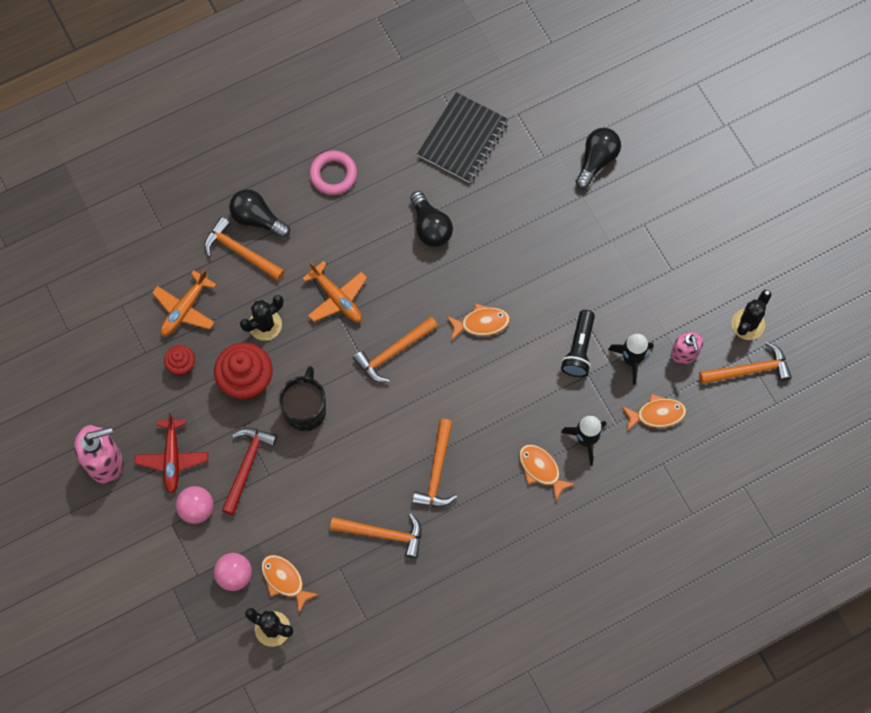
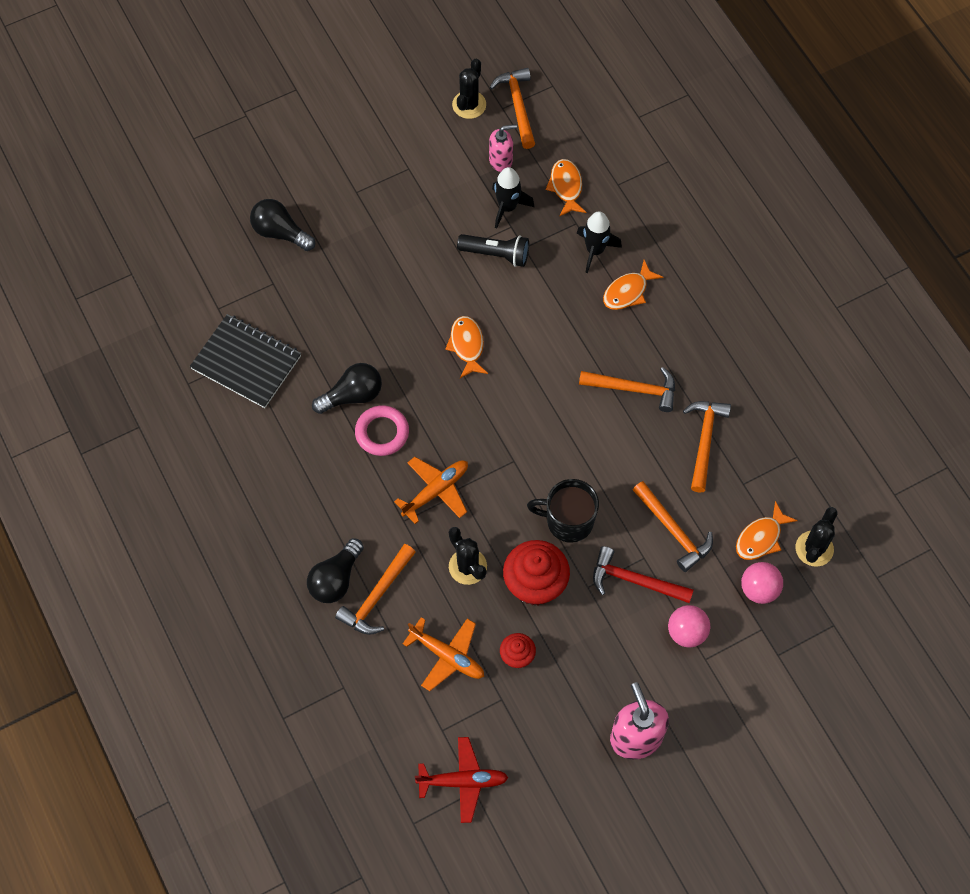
camera: 90 degrees left, 5 degrees down
red plane [135,413,208,494] -> red plane moved to [415,737,509,823]
pink ring [310,151,357,195] -> pink ring moved to [355,405,409,456]
orange hammer [353,317,438,383] -> orange hammer moved to [633,481,713,572]
black cactus [731,290,772,340] -> black cactus turned 75 degrees clockwise [452,59,486,119]

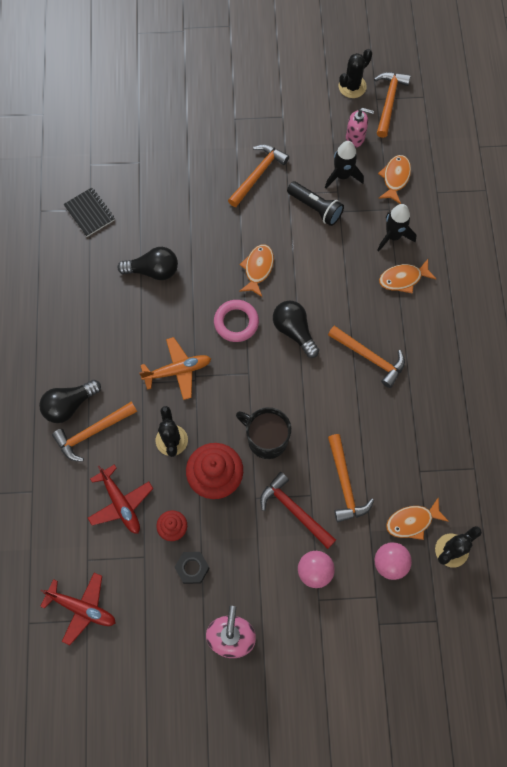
camera: 25 degrees right, 5 degrees up
black notebook [190,314,301,408] -> black notebook [63,187,115,237], size x0.61
black light bulb [250,199,315,251] -> black light bulb moved to [273,301,319,358]
pink ring [355,405,409,456] -> pink ring moved to [214,300,259,342]
orange plane [403,617,484,691] -> red plane [88,464,153,534]
orange hammer [683,401,731,493] -> orange hammer moved to [228,144,289,207]
none -> black nut [174,552,210,584]

